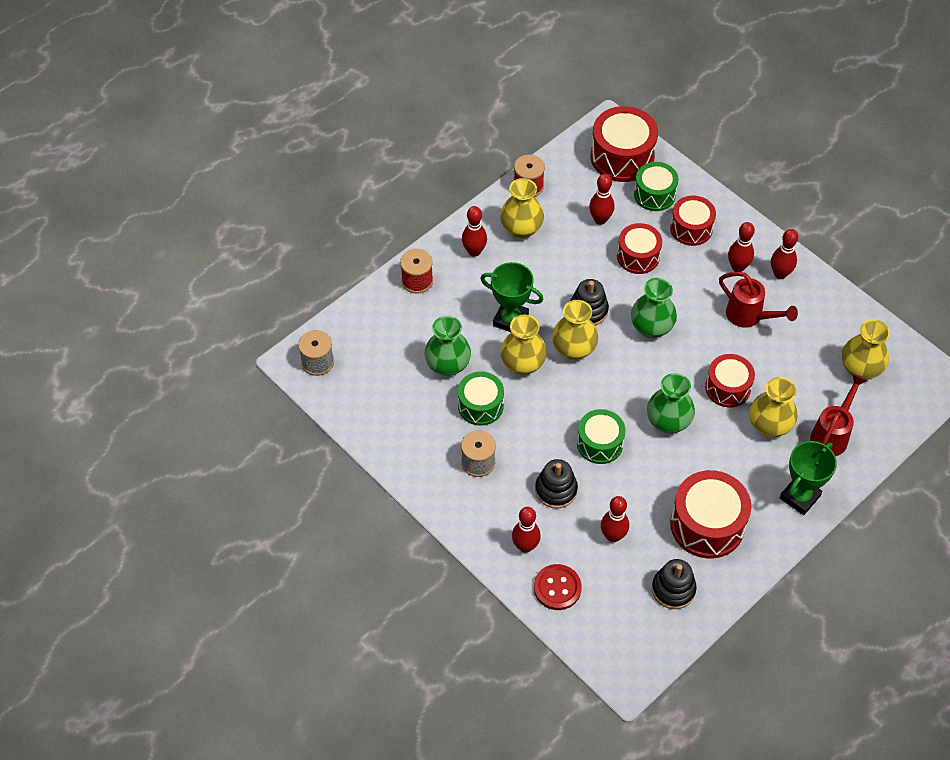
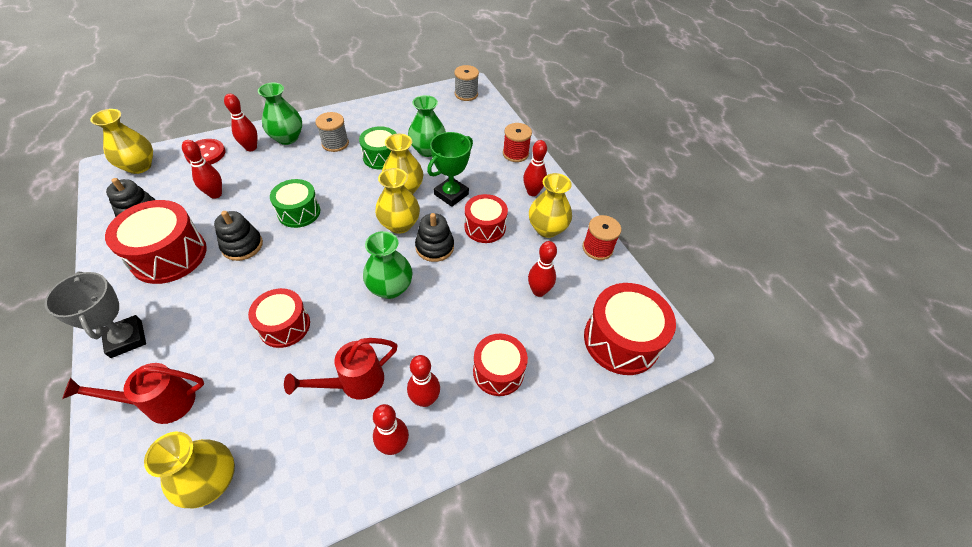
camera: 105 degrees right, 5 degrees down
black stacking toy [535,459,578,509] -> black stacking toy moved to [214,211,263,261]
red drum [617,223,662,274] -> red drum moved to [464,194,508,243]
green drum [634,162,679,211] -> none
green vase [647,373,695,433] -> green vase moved to [258,83,302,145]
yellow vase [750,377,798,437] -> yellow vase moved to [90,109,153,174]
green trophy [780,441,837,515] -> grey trophy [45,272,146,358]
red watering can [810,374,867,456] -> red watering can turned 120 degrees clockwise [62,363,204,424]

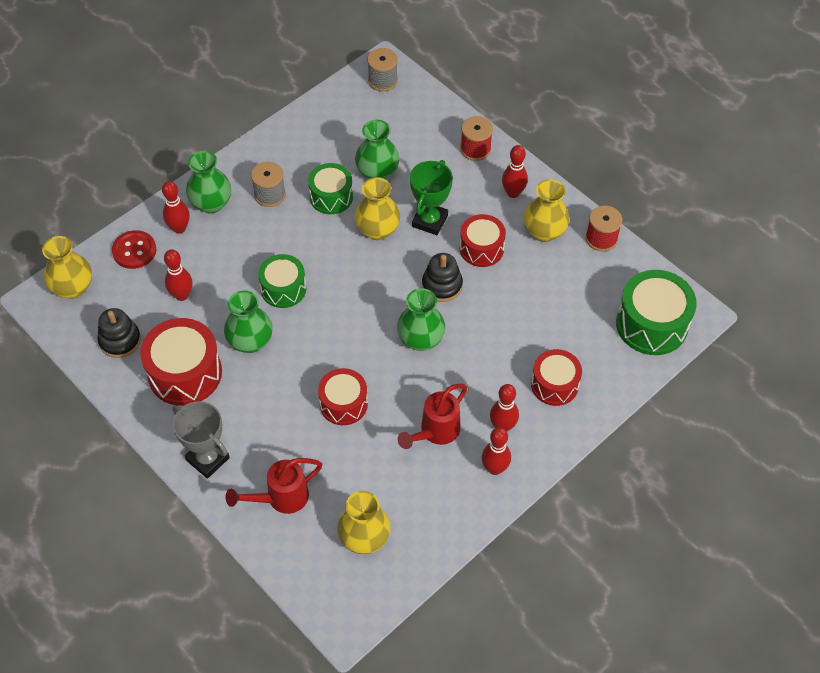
camera: 15 degrees left, 5 degrees up
black stacking toy [214,211,263,261] -> green vase [224,291,273,353]
yellow vase [375,168,420,234] -> none
red bowling pin [528,241,557,297] -> none
red drum [584,283,676,375] -> green drum [616,270,697,355]

